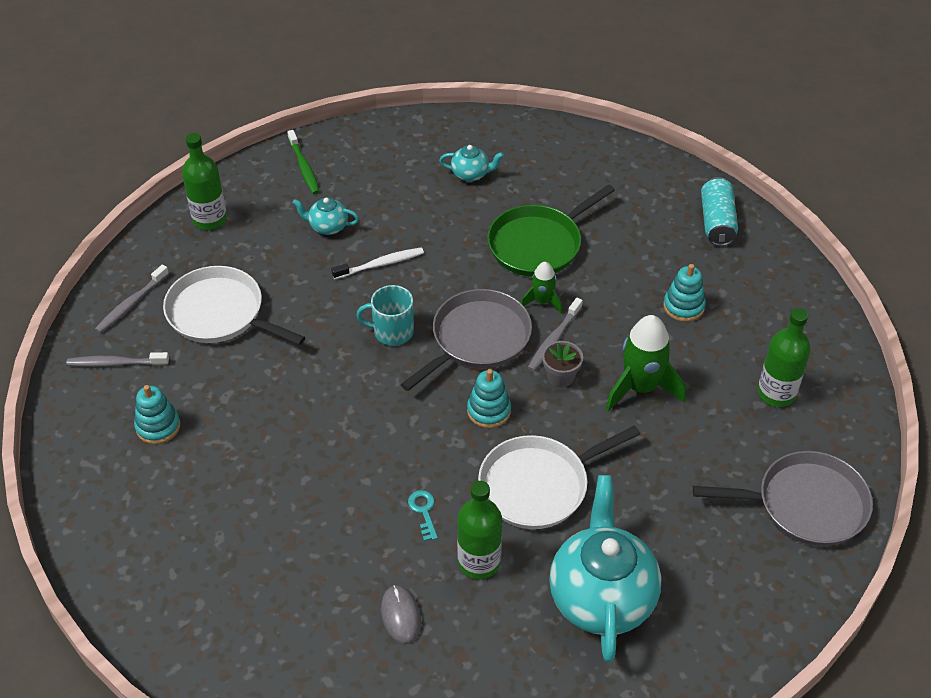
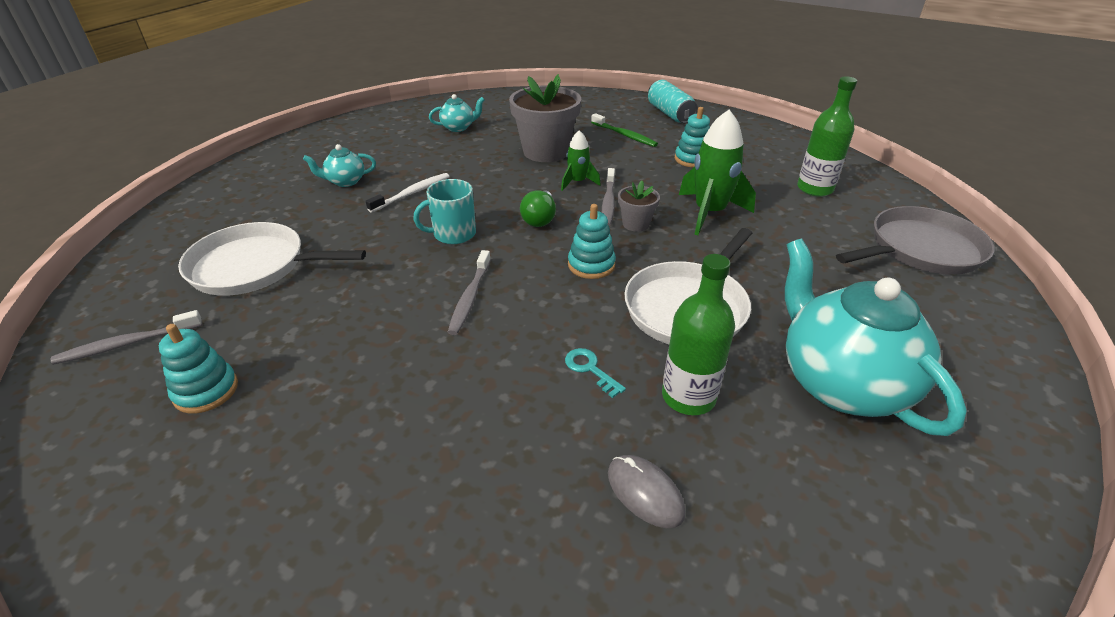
camera: 25 degrees left, 10 degrees down
grey toothbrush [95,264,169,333] -> grey toothbrush moved to [448,250,491,335]
green bottle [182,133,227,230] -> none
green toothbrush [287,130,320,194] -> green toothbrush moved to [591,113,658,147]
grey pan [400,289,532,391] -> green light bulb [520,190,556,227]
green pan [487,184,615,277] -> grey flower pot [509,74,581,162]

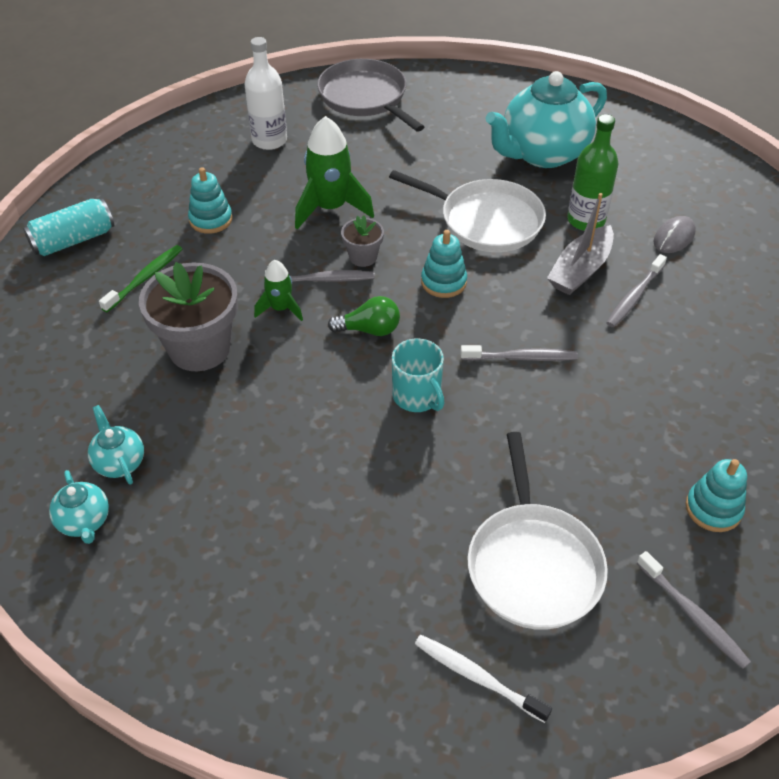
camera: 100 degrees left, 10 degrees up
turquoise teapot [303,144,376,187] -> turquoise teapot moved to [49,470,109,544]
white toothbrush [366,173,450,213] -> white toothbrush moved to [415,635,552,723]
turquoise key [565,348,626,398] -> grey boat [547,193,614,295]
green bottle [797,77,857,197] -> white bottle [244,37,287,150]
none -> grey toothbrush [606,254,667,327]

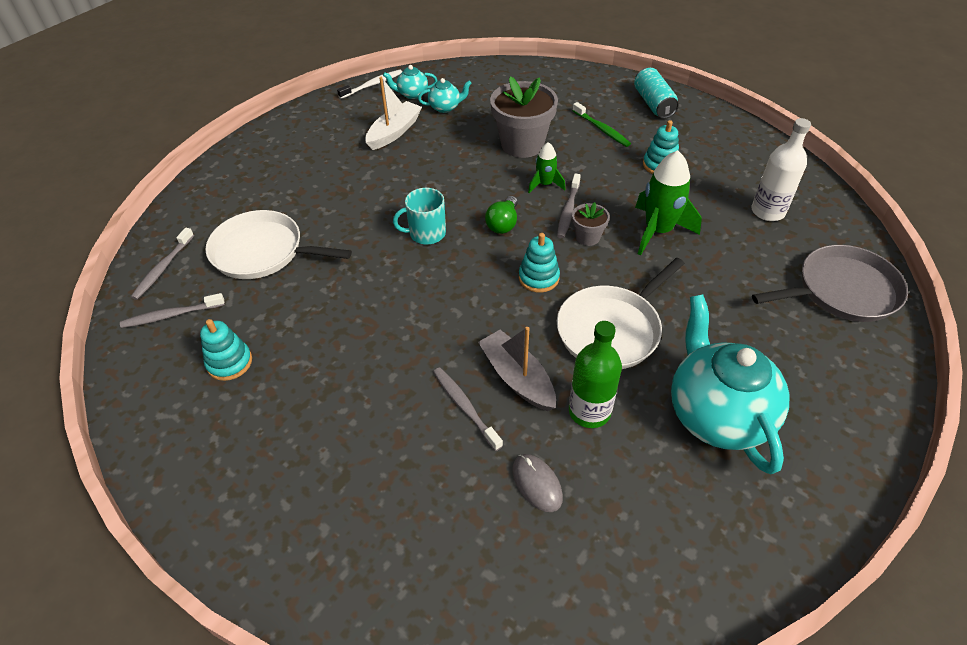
camera: 110 degrees right, 0 degrees up
white toothbrush [415,635,552,723] -> white toothbrush moved to [337,70,402,99]
grey toothbrush [460,345,578,361] -> grey toothbrush moved to [131,228,194,300]
none -> white boat [365,77,422,150]

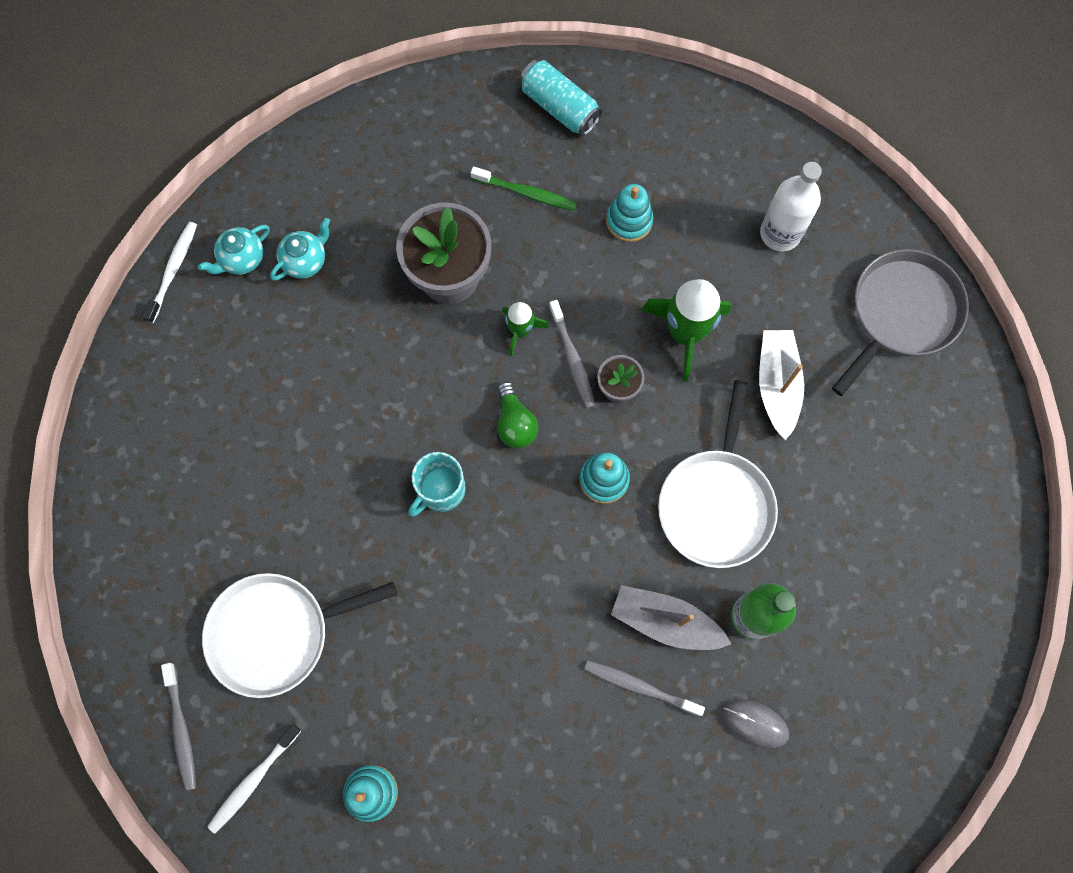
camera: 35 degrees left, 25 degrees up
grey toothbrush [120,293,225,328] -> white toothbrush [207,724,301,834]
white boat [365,77,422,150] -> white boat moved to [759,330,804,440]
turquoise teapot [671,294,790,475] -> none

